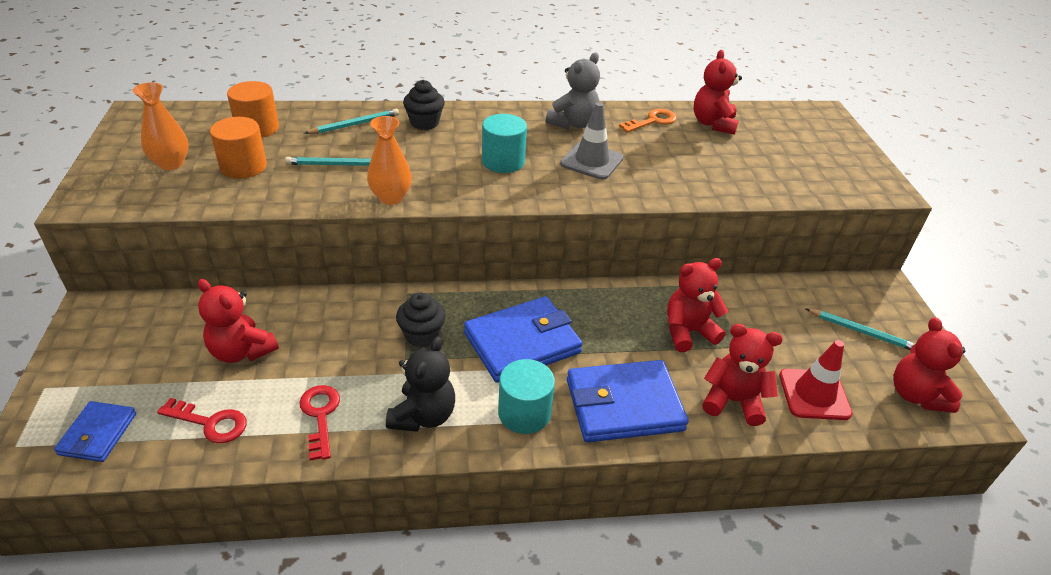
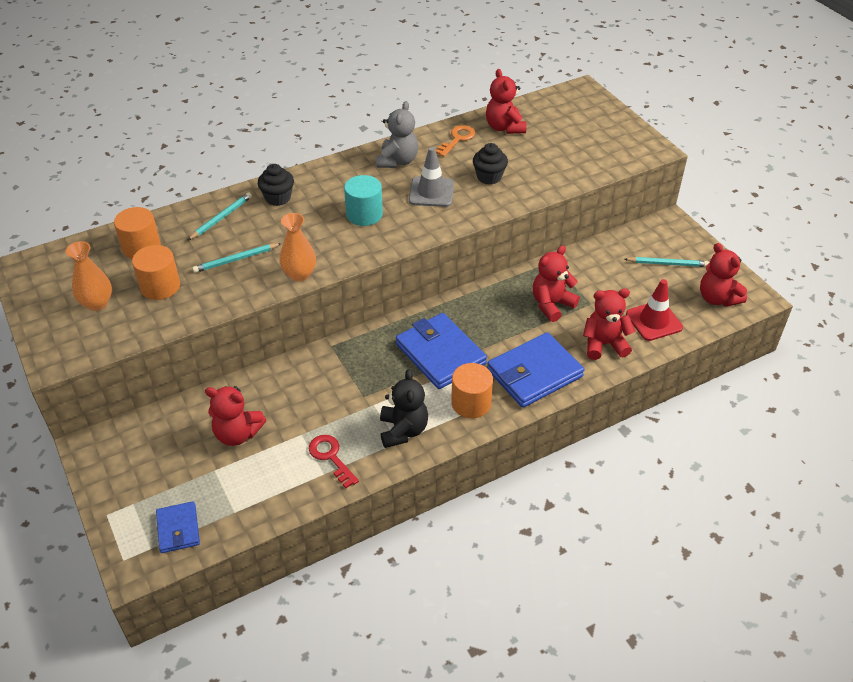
camera: 20 degrees left, 5 degrees up
red key [157,398,247,443] -> none
black cupcake [396,293,446,347] -> black cupcake moved to [473,143,508,185]
blue wallet [464,296,583,383] -> blue wallet turned 75 degrees counterclockwise [396,313,487,389]
turquoise cylinder [498,359,555,434] -> orange cylinder [451,363,493,418]

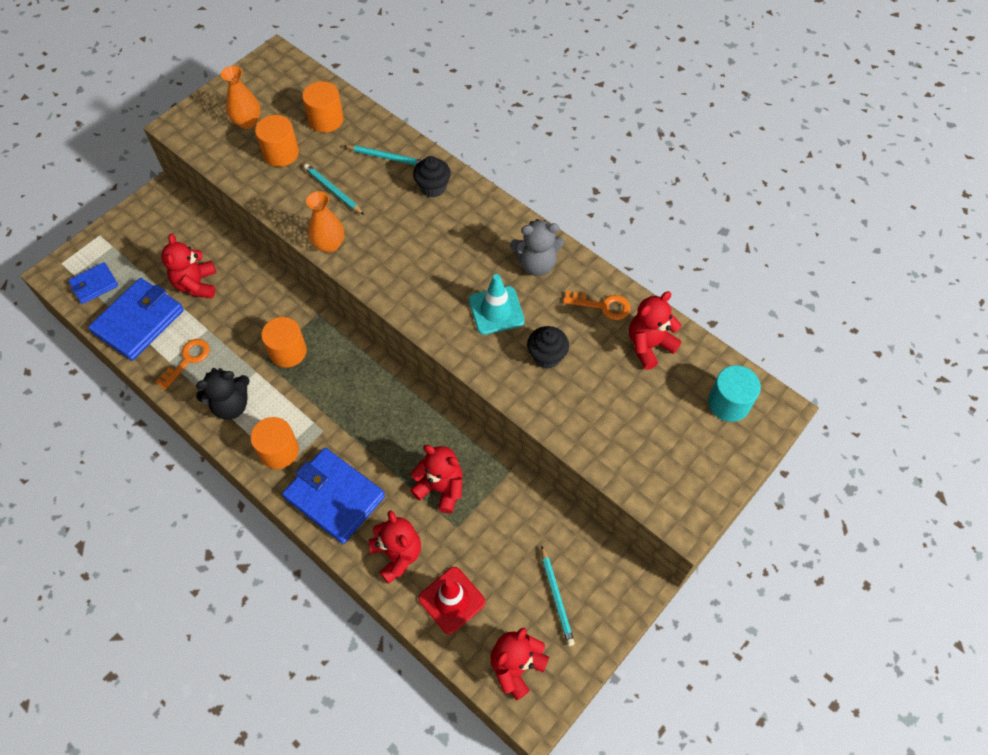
camera: 70 degrees right, 15 degrees up
red key [309,435,359,488] -> orange key [156,339,210,390]
turquoise cylinder [344,175,383,226] -> turquoise cylinder moved to [708,365,761,422]
blue wallet [396,313,487,389] -> blue wallet moved to [88,278,184,361]
grey traffic cone [409,147,454,207] -> turquoise traffic cone [469,274,525,335]
none -> orange cylinder [261,317,307,367]

